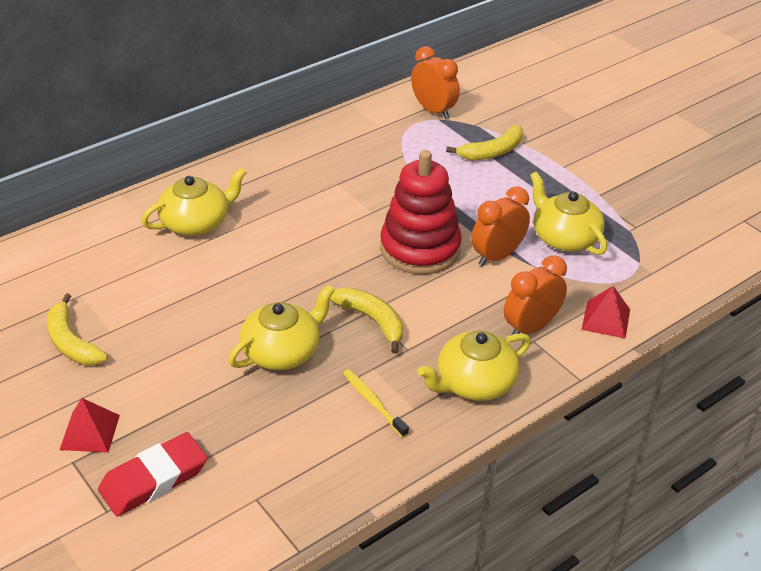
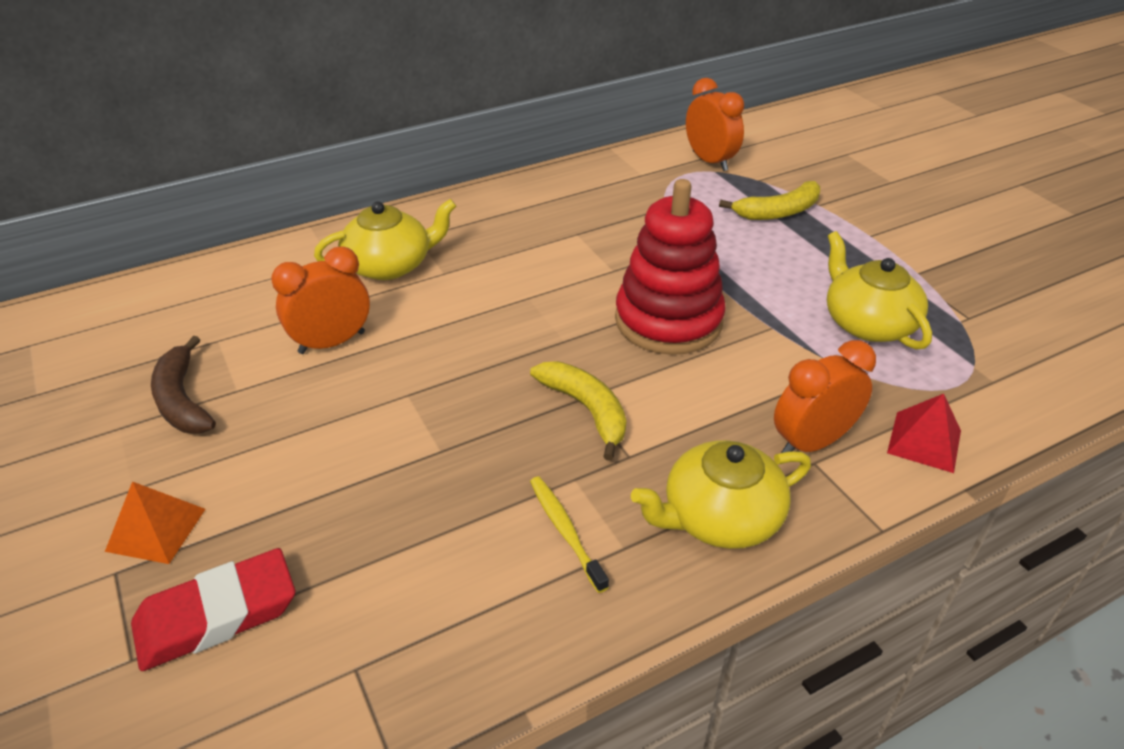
camera: 10 degrees right, 0 degrees up
yellow banana [47,293,108,365] -> brown banana [151,336,216,434]
red pyramid [60,398,120,453] -> orange pyramid [105,481,206,564]
yellow teapot [228,284,335,370] -> none
orange clock [471,187,530,266] -> orange clock moved to [271,246,370,354]

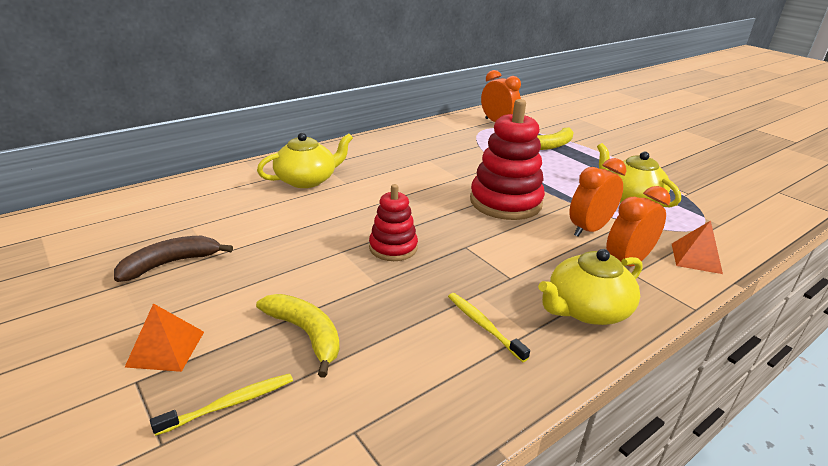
camera: 10 degrees left, 10 degrees down
red eraser [131,548,295,671] -> yellow toothbrush [150,373,293,436]
brown banana [151,336,216,434] -> brown banana turned 90 degrees clockwise [114,236,233,282]
orange clock [271,246,370,354] -> orange clock moved to [569,158,626,237]
yellow banana [530,361,626,461] -> yellow banana moved to [256,294,340,377]
red pyramid [887,394,961,473] -> orange pyramid [672,221,723,274]
none -> red stacking toy [369,184,418,261]

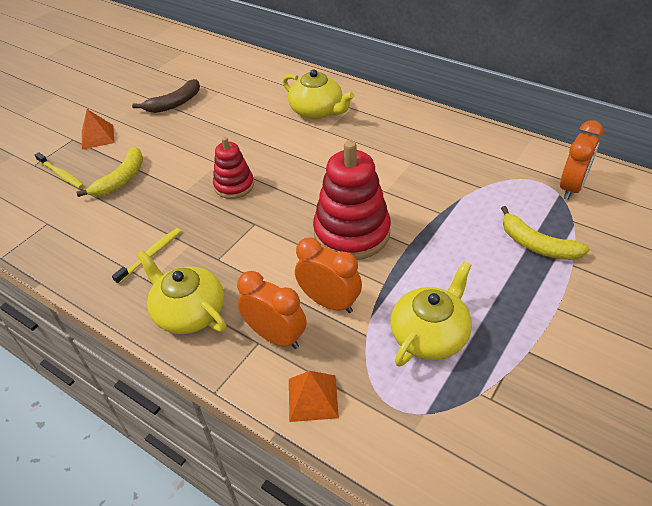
camera: 75 degrees right, 15 degrees up
brown banana [114,236,233,282] -> brown banana turned 105 degrees clockwise [132,79,200,113]

